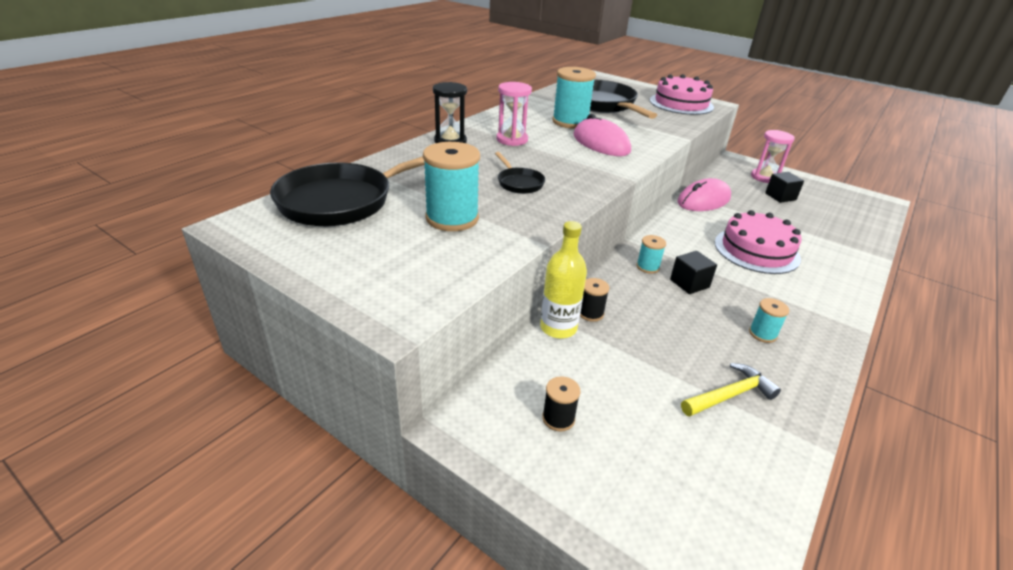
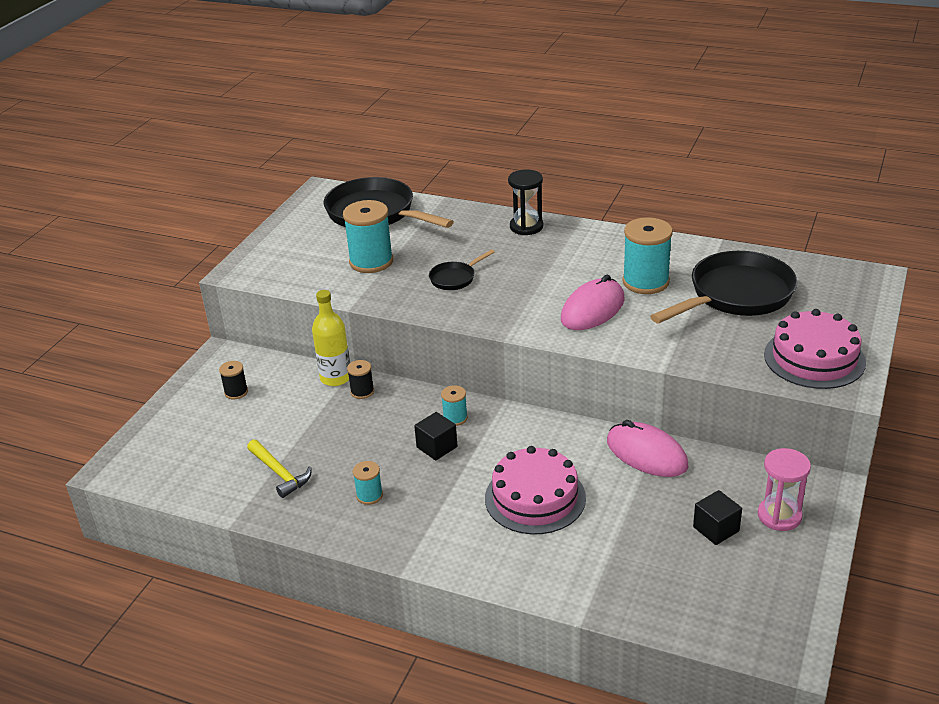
camera: 80 degrees right, 0 degrees up
pink hourglass [496,82,532,146] -> none

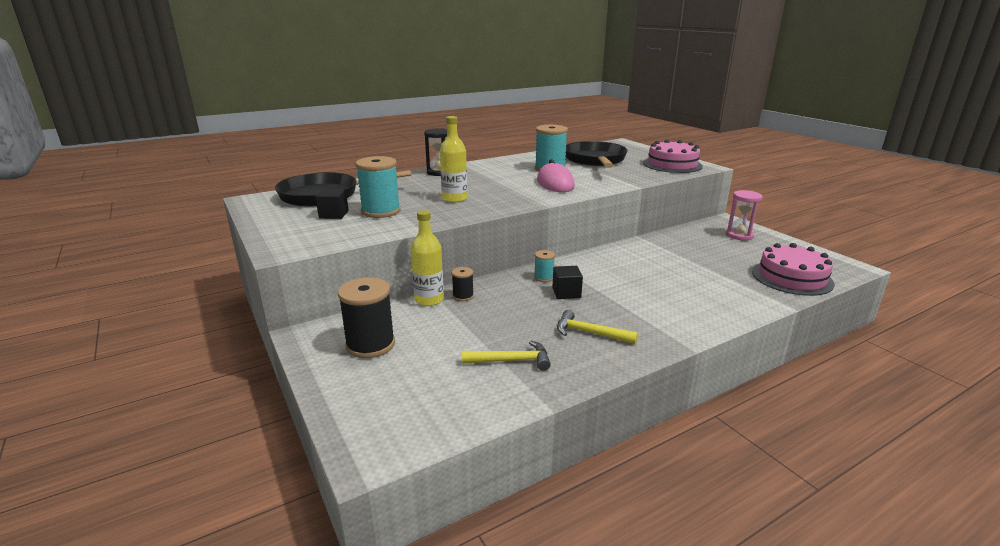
camera: 55 degrees left, 10 degrees down
black spool [219,361,248,399] -> black spool [338,277,395,358], size x1.97
turquoise spool [353,461,383,505] -> yellow hammer [557,310,638,344]
black pan [429,249,495,290] -> yellow bottle [440,116,467,203]
pink cake [485,446,586,535] -> pink cake moved to [752,243,835,296]
pink mouse [607,420,689,477] -> none
black cube [693,490,742,545] -> black cube moved to [315,189,349,219]

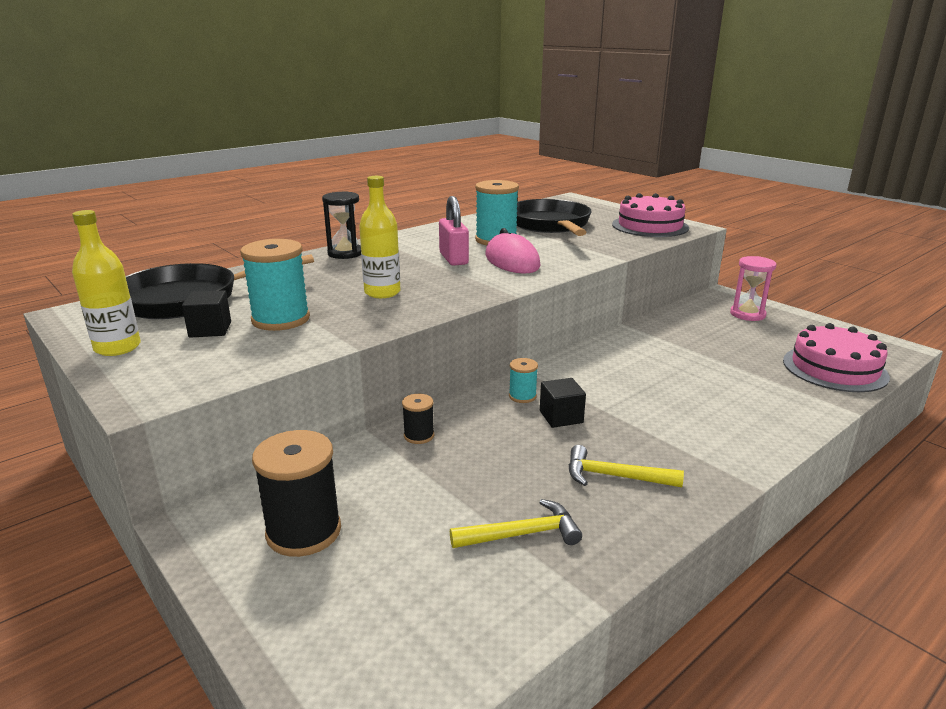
camera: 10 degrees left, 0 degrees up
yellow bottle [411,210,444,306] -> yellow bottle moved to [72,210,141,356]
none -> pink padlock [439,196,469,266]

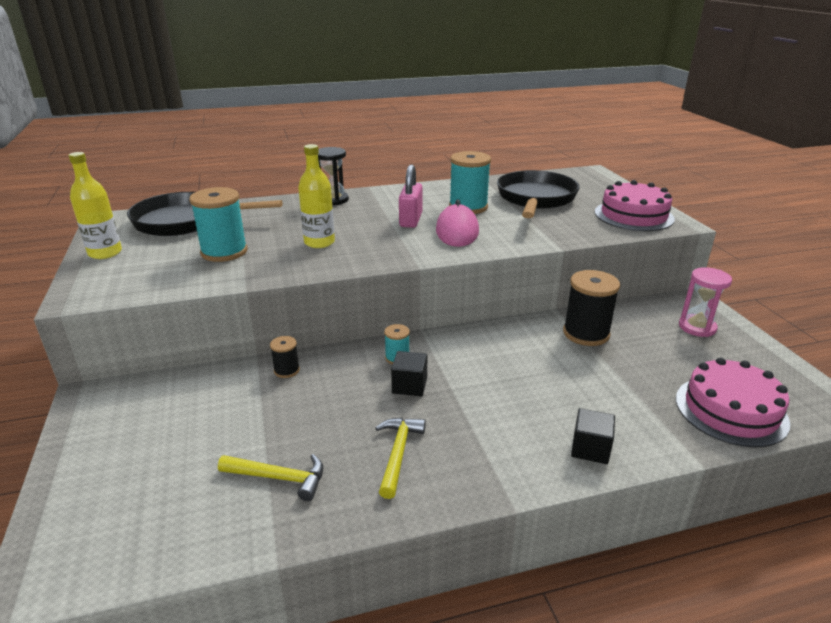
camera: 25 degrees right, 5 degrees up
black cube [182,290,231,338] -> black cube moved to [571,408,615,464]
black spool [252,430,341,557] -> black spool moved to [563,270,620,346]
yellow hammer [569,445,684,487] -> yellow hammer turned 60 degrees clockwise [375,418,426,499]

